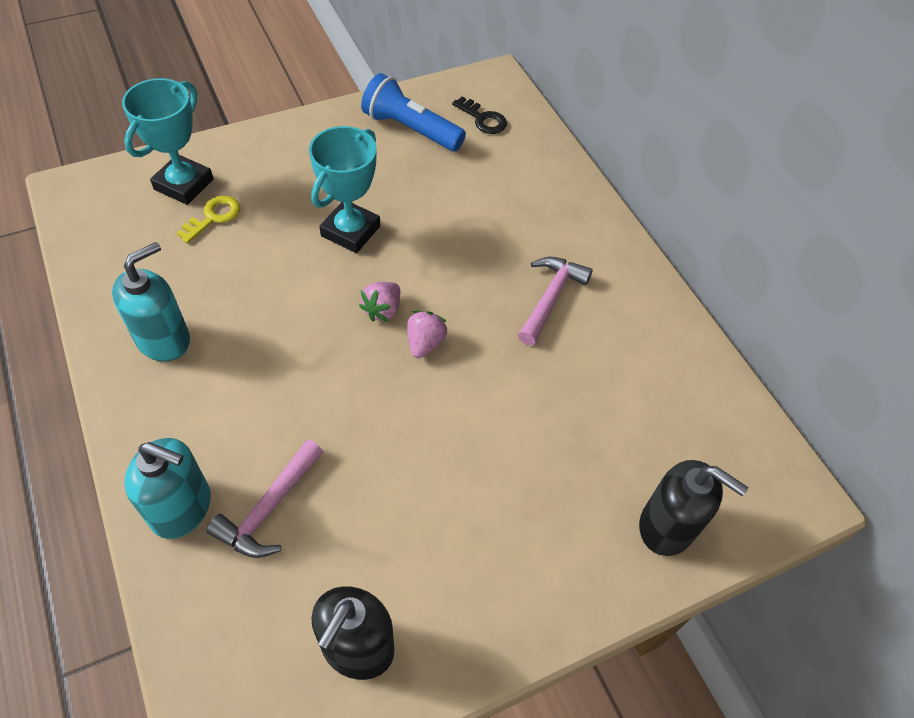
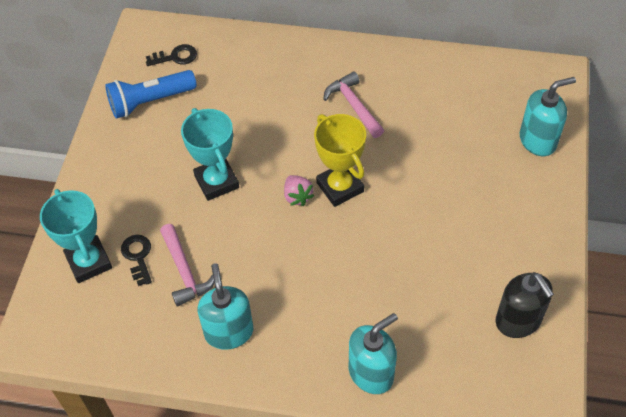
camera: 50 degrees left, 0 degrees up
yellow key [177,196,240,243] -> black key [121,235,152,286]
pink hammer [206,439,323,558] -> pink hammer moved to [160,224,215,307]
pink strawberry [407,311,447,358] -> yellow trophy [314,114,366,207]
black soap dispenser [639,460,748,556] -> turquoise soap dispenser [520,77,576,156]

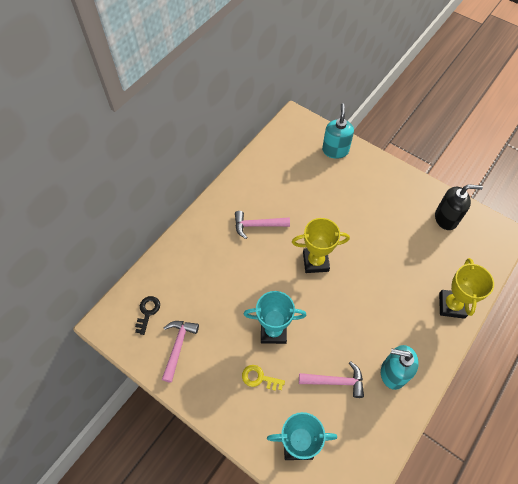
camera: 65 degrees left, 5 degrees up
blue flashlight [105,70,197,119] -> pink hammer [162,321,199,383]
black key [121,235,152,286] -> none
pink strawberry [284,175,314,206] -> none
turquoise soap dispenser [349,313,398,394] -> yellow trophy [439,258,494,319]
none -> yellow key [242,365,285,391]

